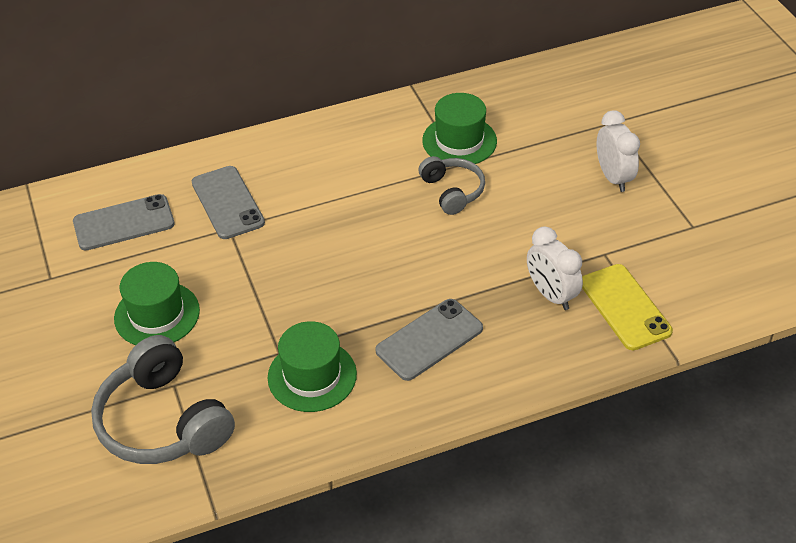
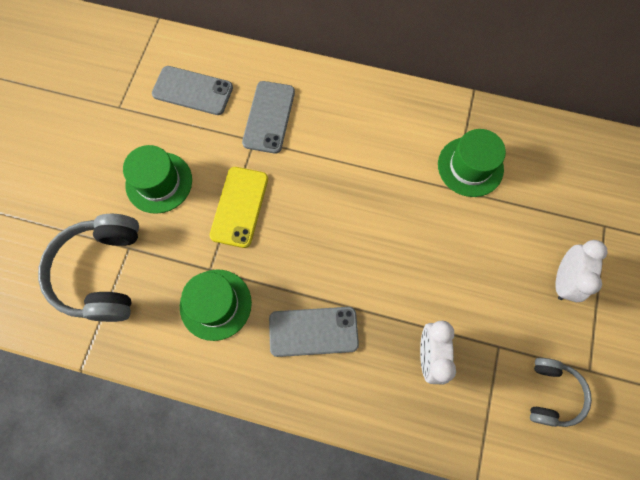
camera: 35 degrees right, 25 degrees up
grey headphones [418,156,485,215] -> grey headphones moved to [530,358,592,427]
yellow phone [582,264,673,350] -> yellow phone moved to [210,167,268,248]

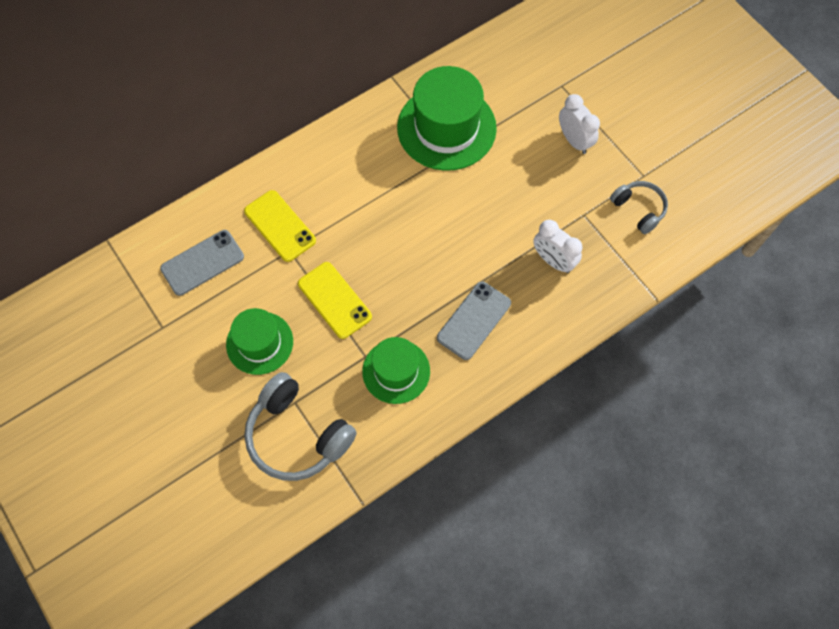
camera: 50 degrees left, 5 degrees down
grey phone [242,81,295,154] -> yellow phone [244,190,316,262]
green hat [438,129,506,197] -> green hat [397,66,497,171], size x1.64

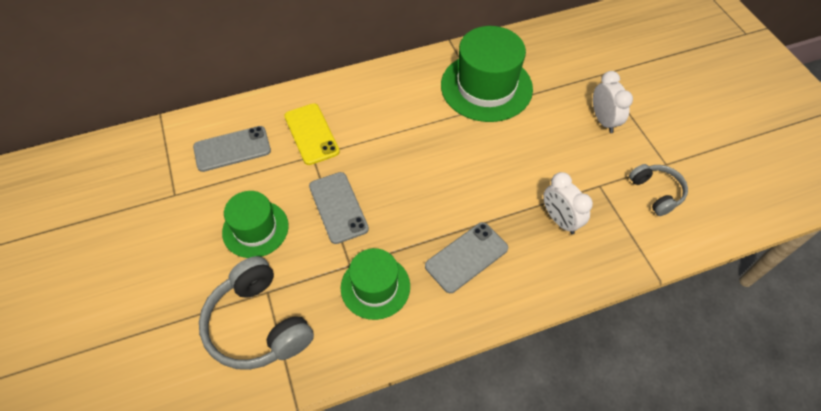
camera: 15 degrees right, 10 degrees down
yellow phone [298,262,372,339] -> grey phone [309,172,369,244]

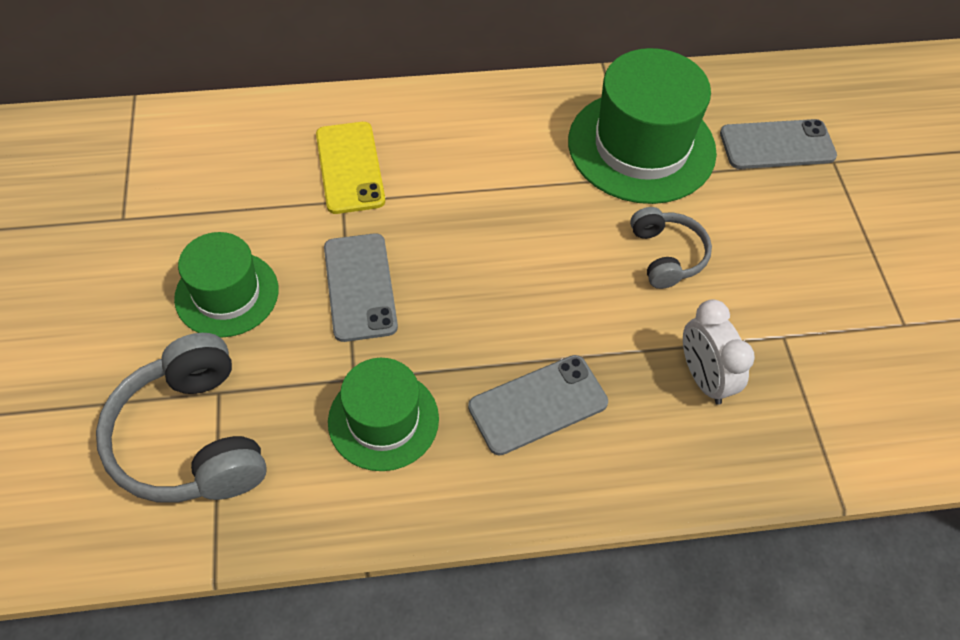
camera: 10 degrees right, 0 degrees up
grey phone [193,126,271,172] -> grey phone moved to [720,119,837,169]
white clock [593,71,633,133] -> none
grey headphones [629,164,688,216] -> grey headphones moved to [630,207,712,289]

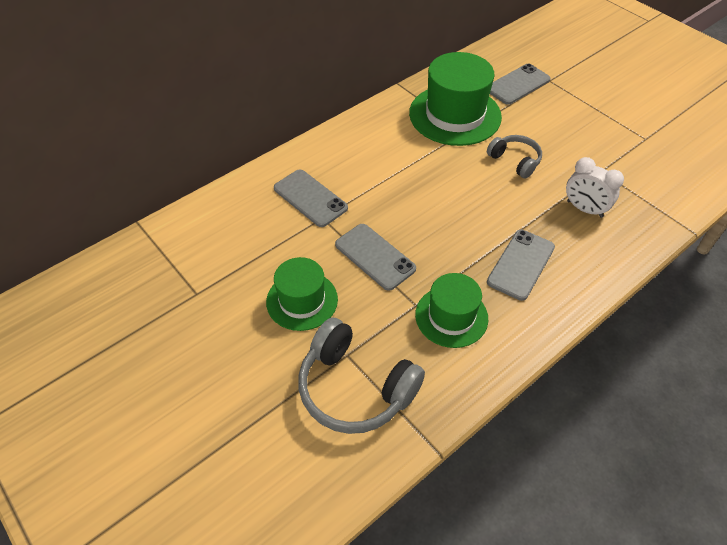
camera: 30 degrees left, 5 degrees down
yellow phone [316,122,385,214] -> grey phone [274,169,348,227]

